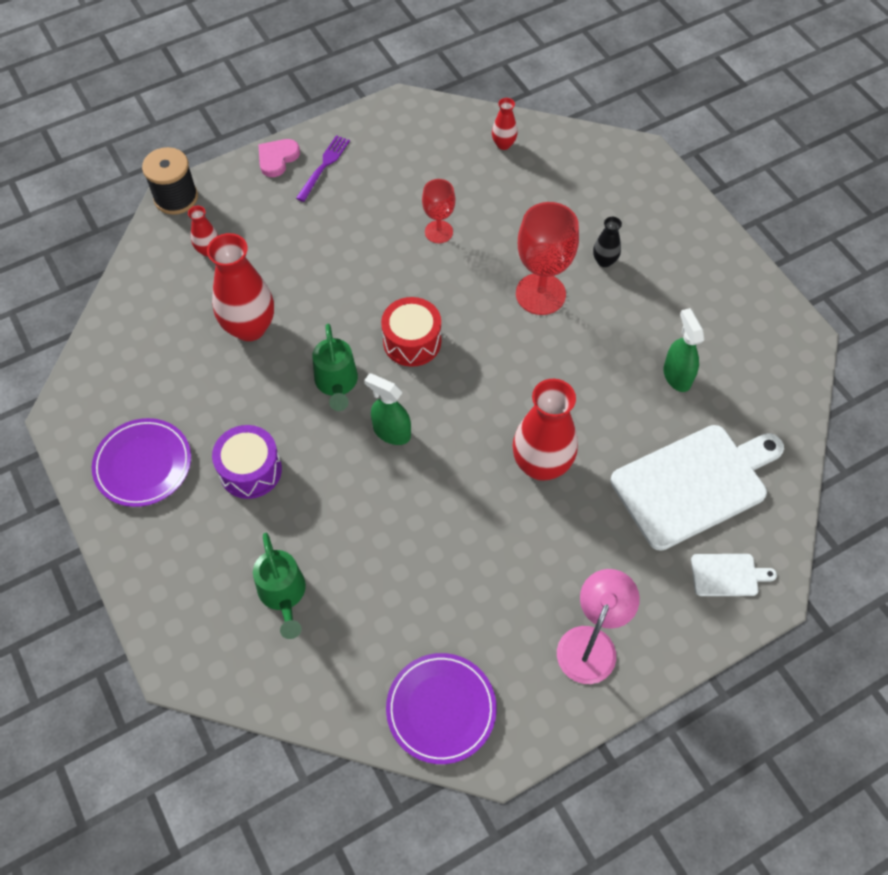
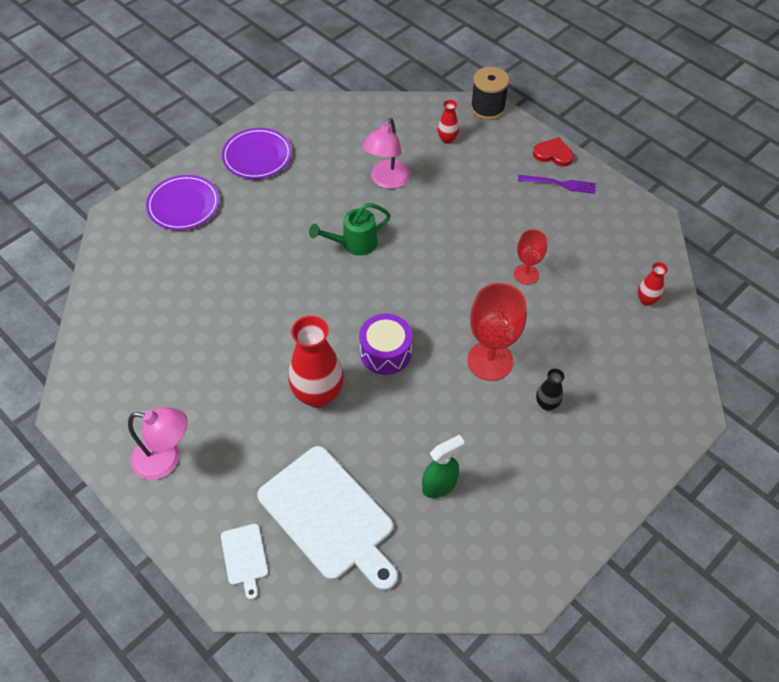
camera: 75 degrees right, 5 degrees down
red vase [207,233,274,341] -> pink lamp [363,118,410,189]
purple drum [212,425,282,499] -> purple drum moved to [359,314,412,375]
green watering can [253,533,306,639] -> none
pink heart [258,139,300,177] -> red heart [533,137,574,167]
green spray bottle [364,373,411,445] -> none
red drum [381,297,441,367] -> none
purple plate [386,653,497,764] -> purple plate moved to [146,175,219,230]

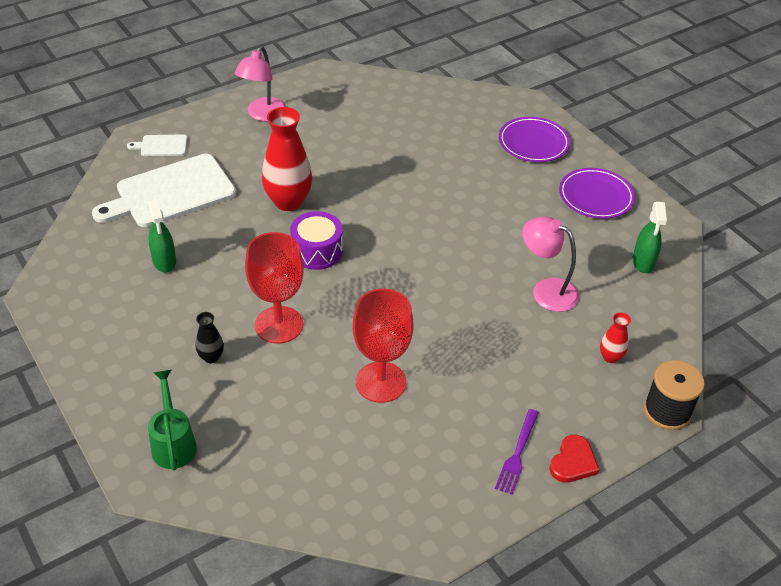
camera: 100 degrees right, 10 degrees down
green watering can [309,203,391,256] -> green watering can moved to [148,370,197,471]
red goblet [514,229,547,285] -> red goblet [353,289,414,403], size x1.71
red vase [638,262,668,306] -> none
none -> green spray bottle [632,202,667,273]

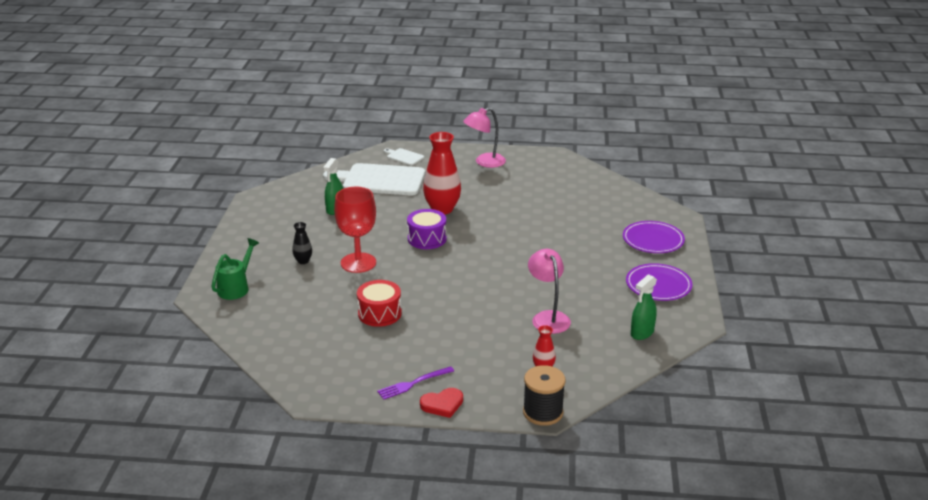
camera: 40 degrees right, 15 degrees down
red goblet [353,289,414,403] -> red drum [357,280,402,327]

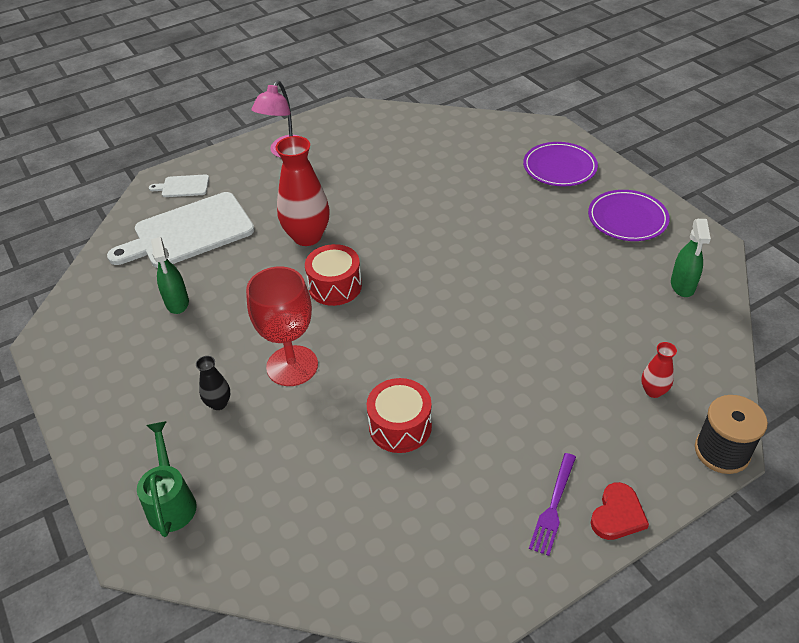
camera: 35 degrees left, 15 degrees up
purple drum [407,209,447,249] -> red drum [305,244,362,306]
pink lamp [528,249,571,334] -> none

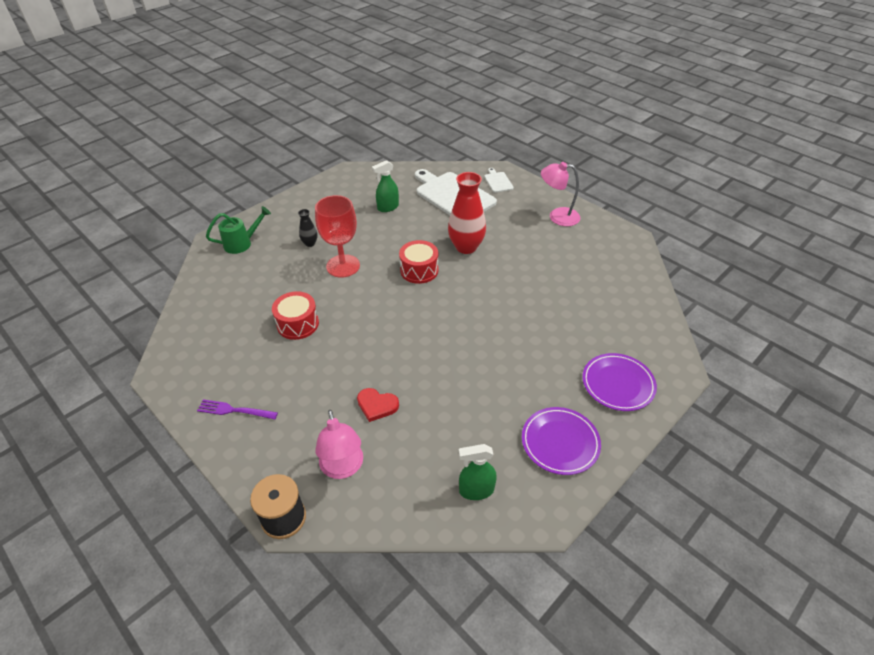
camera: 75 degrees right, 0 degrees up
red heart [591,482,649,540] -> red heart moved to [357,388,399,422]
red vase [642,342,677,398] -> pink lamp [315,410,363,479]

